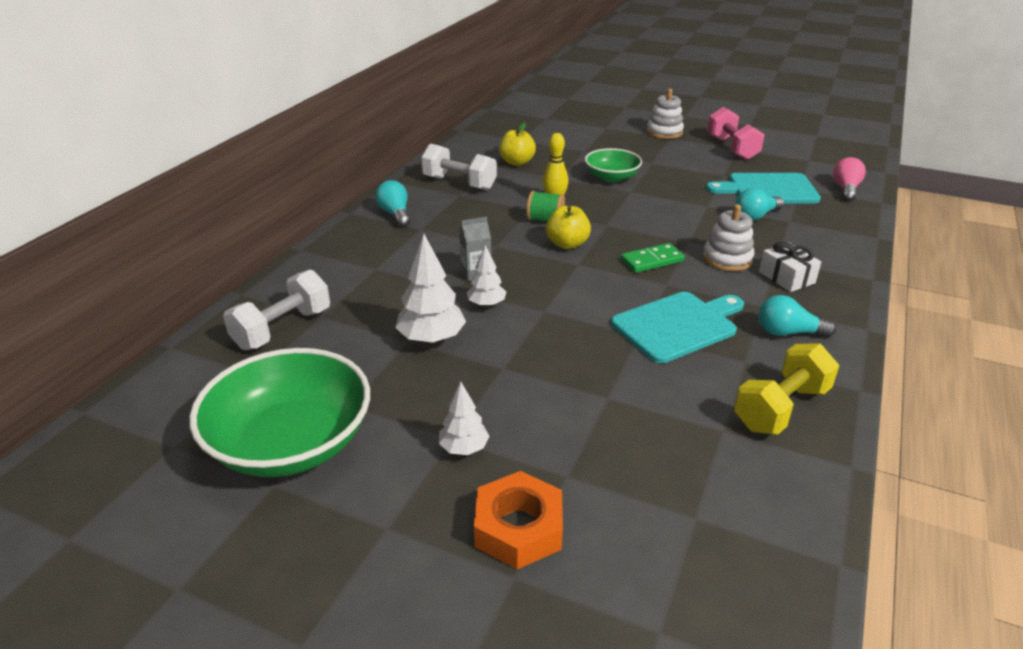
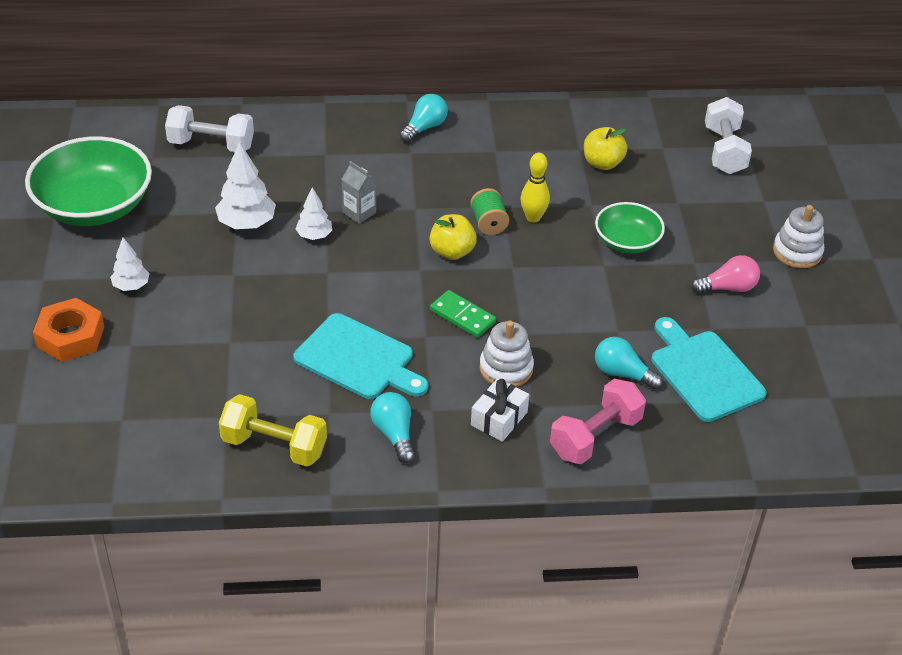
camera: 60 degrees right, 10 degrees up
white dumbbell [421,143,497,190] -> white dumbbell moved to [705,97,752,174]
pink dumbbell [707,107,765,160] -> pink dumbbell moved to [550,379,646,464]
pink light bulb [833,157,866,202] -> pink light bulb moved to [691,255,760,294]

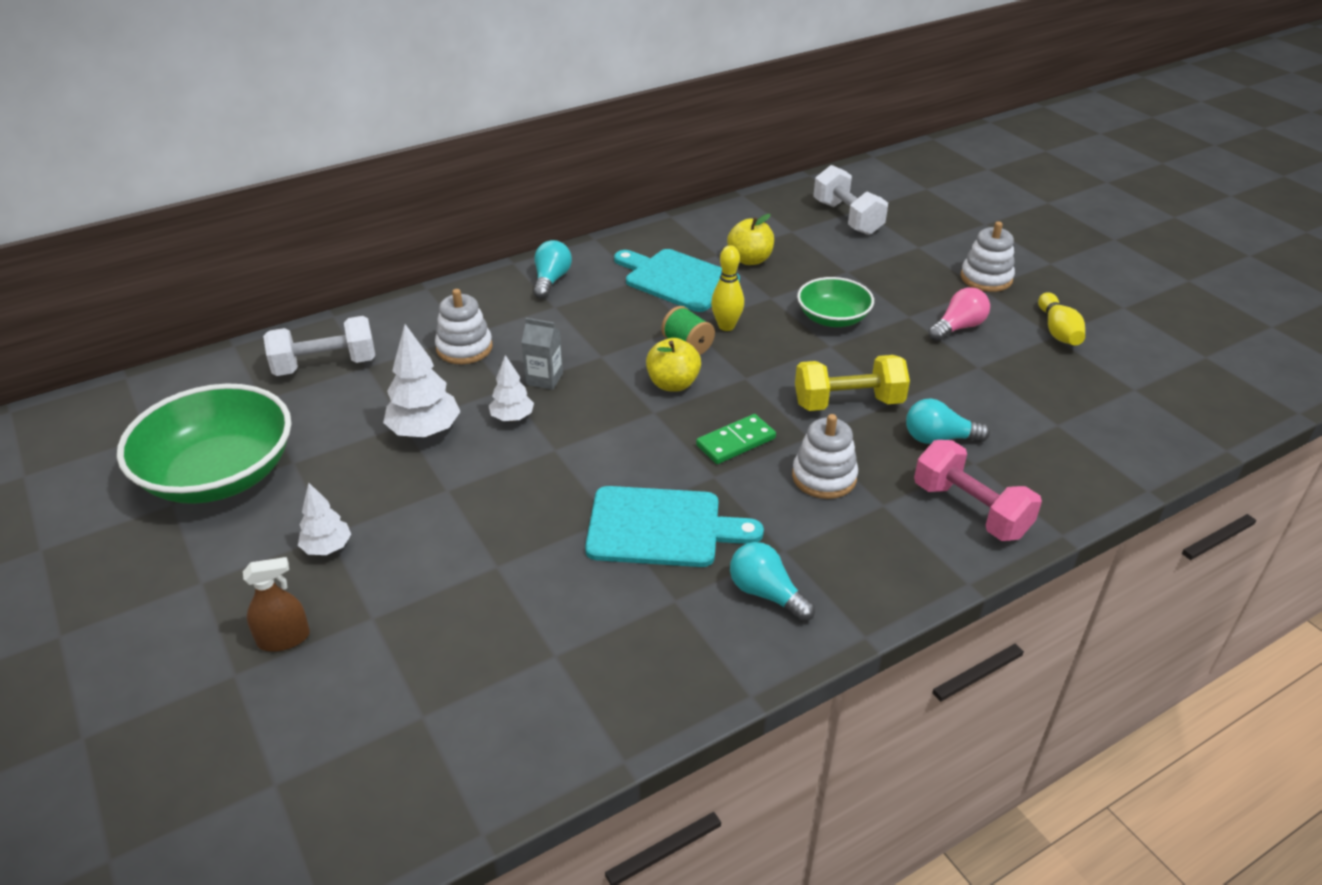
camera: 25 degrees left, 5 degrees down
orange nut [33,298,104,362] -> brown spray bottle [243,557,310,652]
yellow dumbbell [219,394,327,467] -> yellow dumbbell moved to [795,355,910,411]
green domino [430,290,496,338] -> green domino turned 45 degrees counterclockwise [696,414,776,464]
white gift [471,378,529,442] -> none
pink dumbbell [550,379,646,464] -> pink dumbbell turned 60 degrees counterclockwise [914,440,1042,541]
turquoise cutting board [652,317,767,422] -> turquoise cutting board moved to [614,249,740,312]
none -> white stacking toy [435,289,493,364]
none -> yellow bowling pin [1038,292,1085,346]

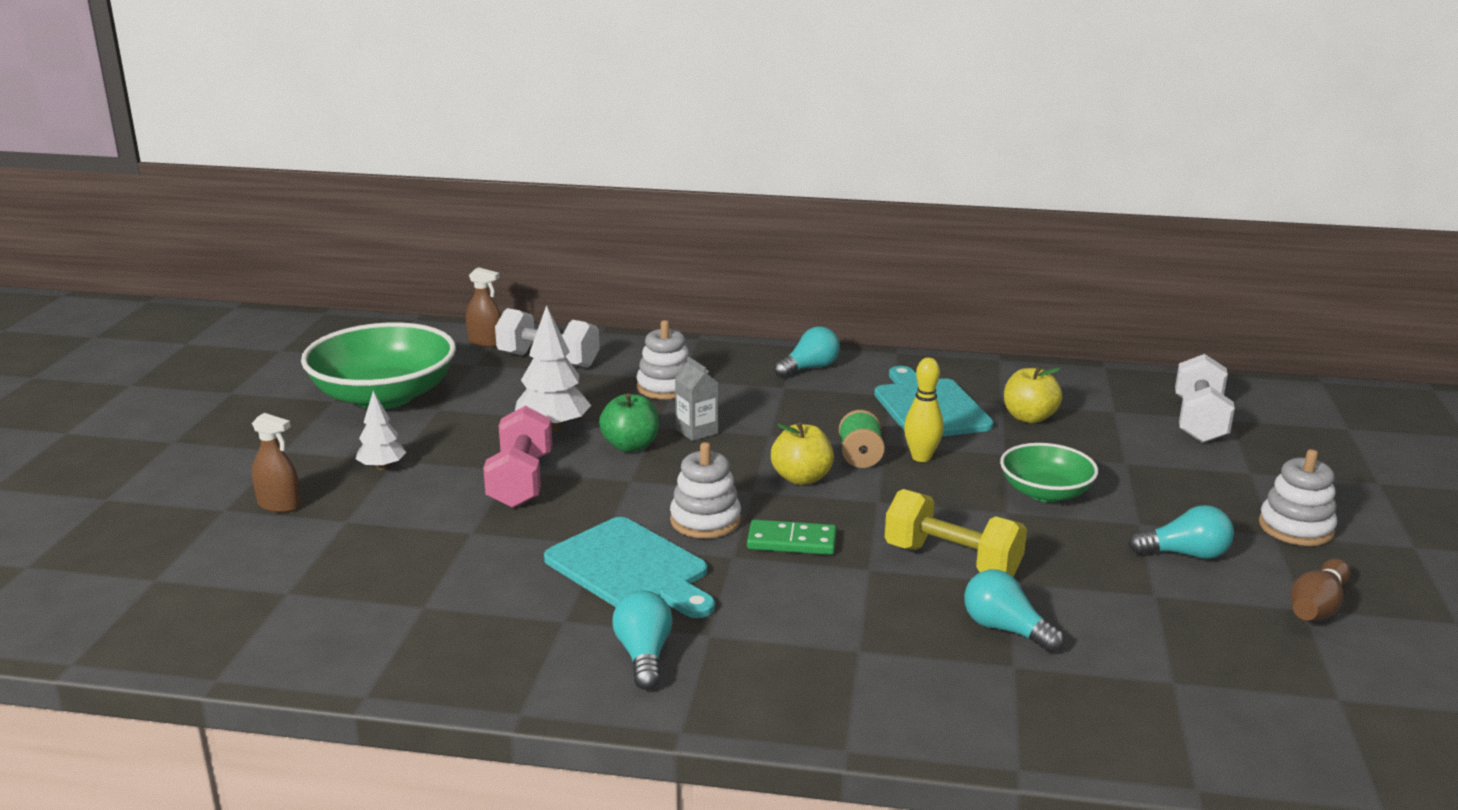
camera: 40 degrees right, 15 degrees down
white tree [489,355,534,421] -> green apple [599,393,659,452]
white stacking toy [792,414,858,499] -> white stacking toy moved to [670,442,741,538]
pink dumbbell [914,440,1042,541] -> pink dumbbell moved to [483,406,552,508]
pink light bulb [928,287,990,341] -> turquoise light bulb [1128,505,1234,559]
yellow bowling pin [1038,292,1085,346] -> brown bowling pin [1290,558,1351,621]
none -> brown spray bottle [466,267,501,347]

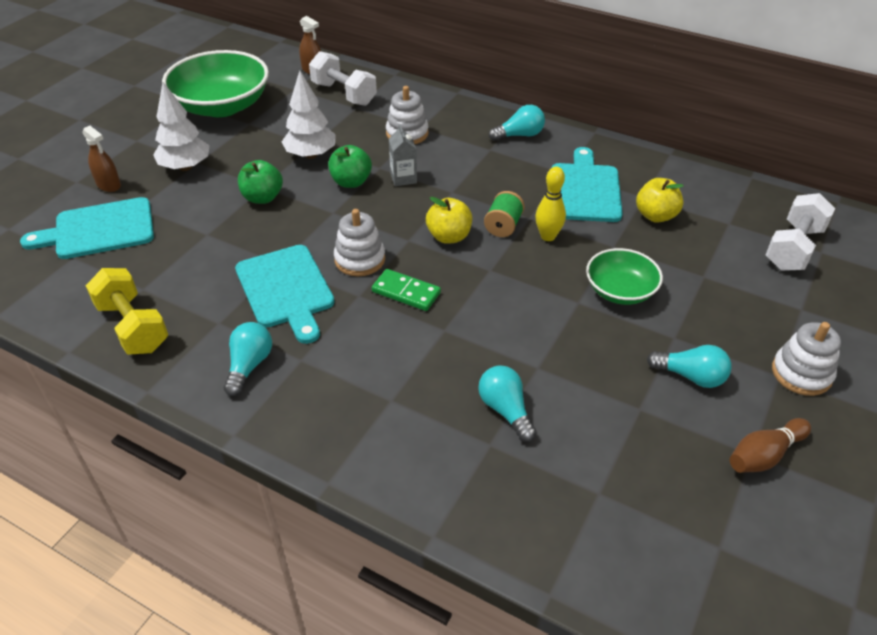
camera: 20 degrees right, 20 degrees up
white tree [356,391,406,471] -> white tree [153,82,210,171], size x1.64
pink dumbbell [483,406,552,508] -> green apple [238,160,283,204]
yellow dumbbell [885,489,1027,577] -> yellow dumbbell moved to [86,268,168,354]
none -> turquoise cutting board [20,197,154,259]

